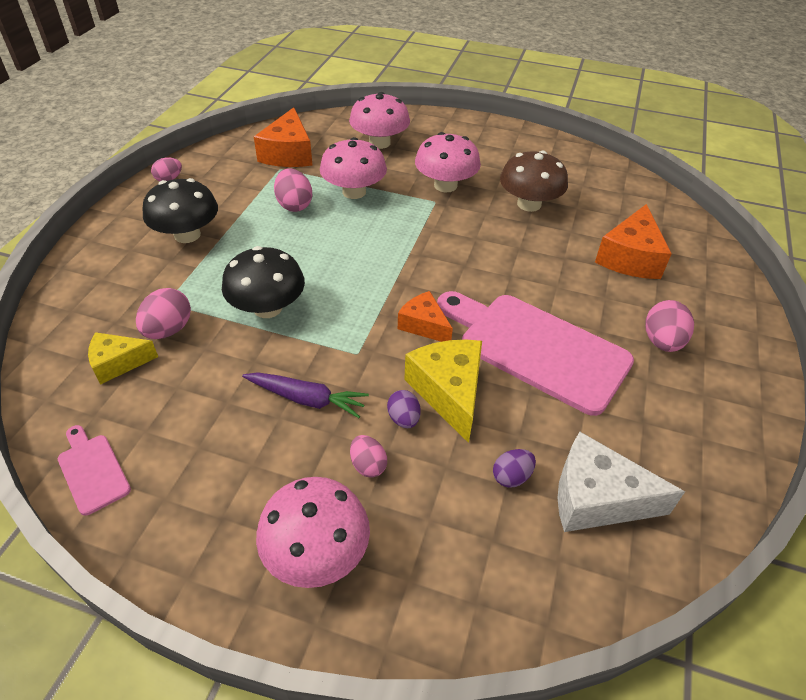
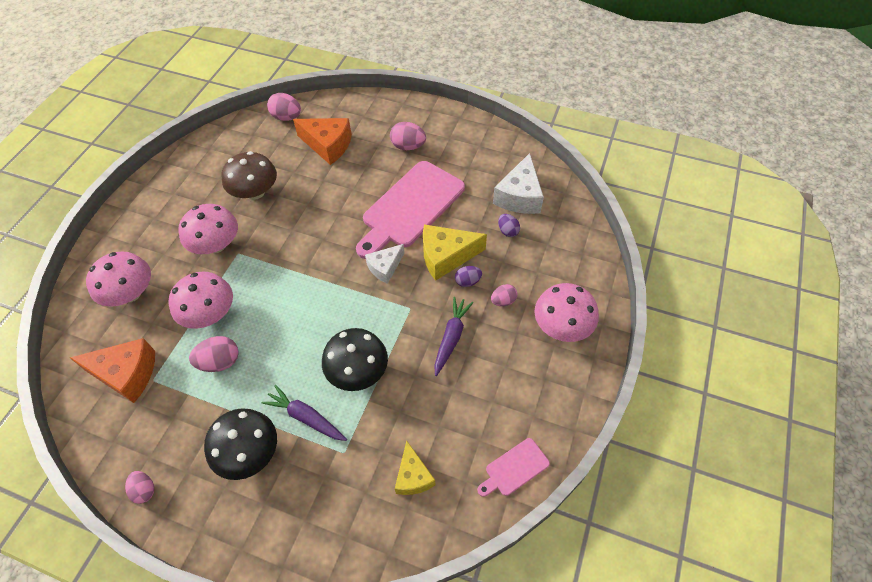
camera: 85 degrees left, 10 degrees up
pink egg [136,288,191,339] -> pink egg moved to [267,93,301,121]
orange cheese [398,291,453,342] -> white cheese [365,244,404,284]
none -> purple carrot [261,385,347,441]

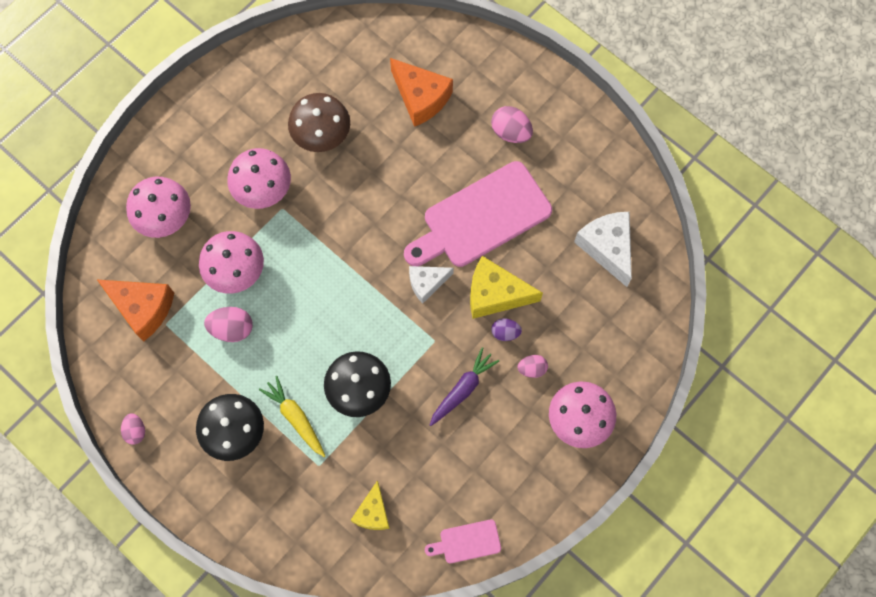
camera: 20 degrees right, 15 degrees up
purple carrot [261,385,347,441] -> yellow carrot [259,376,325,457]
pink egg [267,93,301,121] -> none
white cheese [493,153,544,214] -> white cheese turned 120 degrees clockwise [574,212,632,287]
purple egg [498,214,520,237] -> none

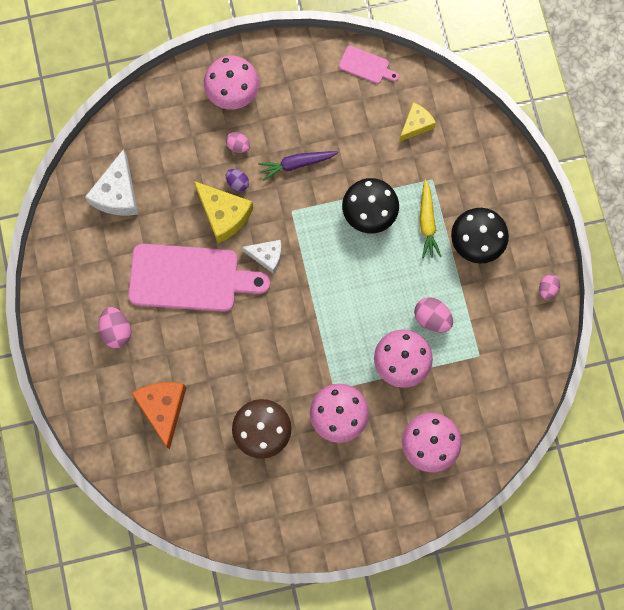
camera: 145 degrees left, 5 degrees up
orange cheese [97,280,174,342] -> none

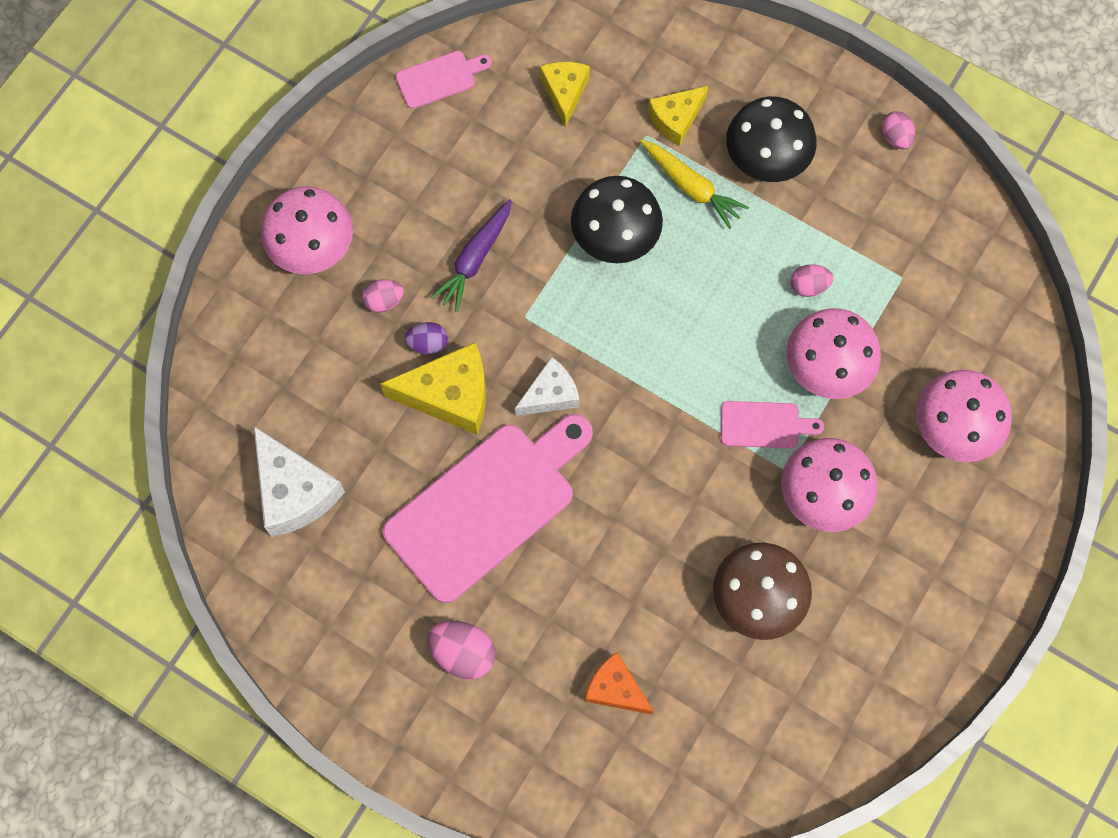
camera: 45 degrees left, 5 degrees down
orange cheese [132,382,186,449] -> orange cheese [585,652,654,714], size x0.63
pink egg [414,297,453,333] -> pink egg [790,264,833,297], size x0.64
none -> yellow cheese [648,86,708,146]
none -> pink cutting board [721,401,824,448]

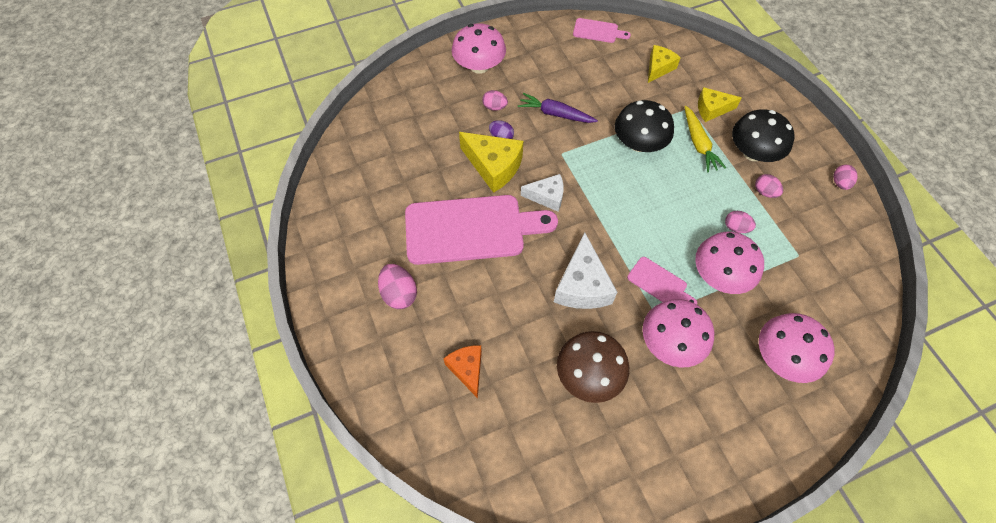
camera: 35 degrees right, 10 degrees down
white cheese [254,426,345,537] -> white cheese moved to [554,232,617,309]
purple carrot [431,199,512,312] -> purple carrot turned 45 degrees clockwise [518,93,598,123]
none -> pink egg [755,174,783,198]

